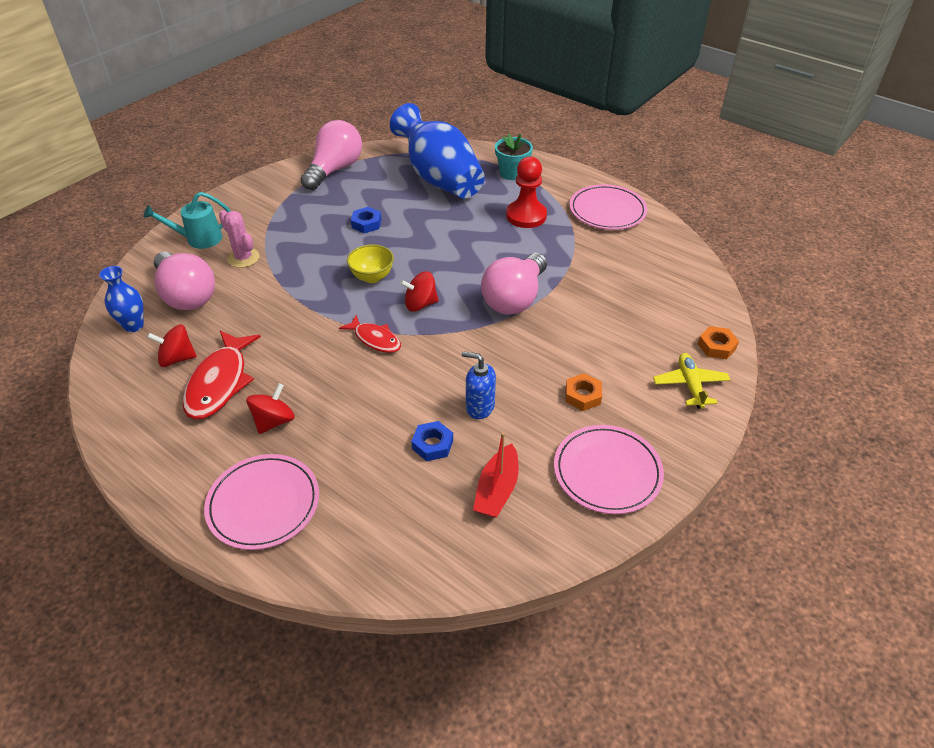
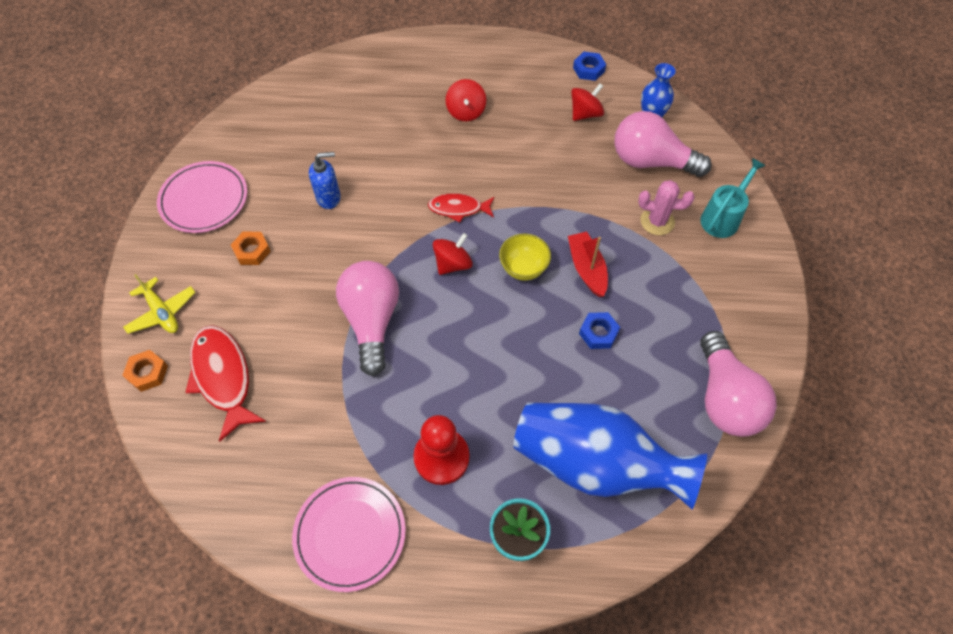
camera: 145 degrees right, 15 degrees up
red fish [182,331,261,419] -> red fish moved to [185,325,266,442]
pink plate [204,454,319,550] -> none
blue nut [411,421,453,461] -> blue nut moved to [573,52,606,81]
red boat [473,432,519,518] -> red boat moved to [568,232,608,297]

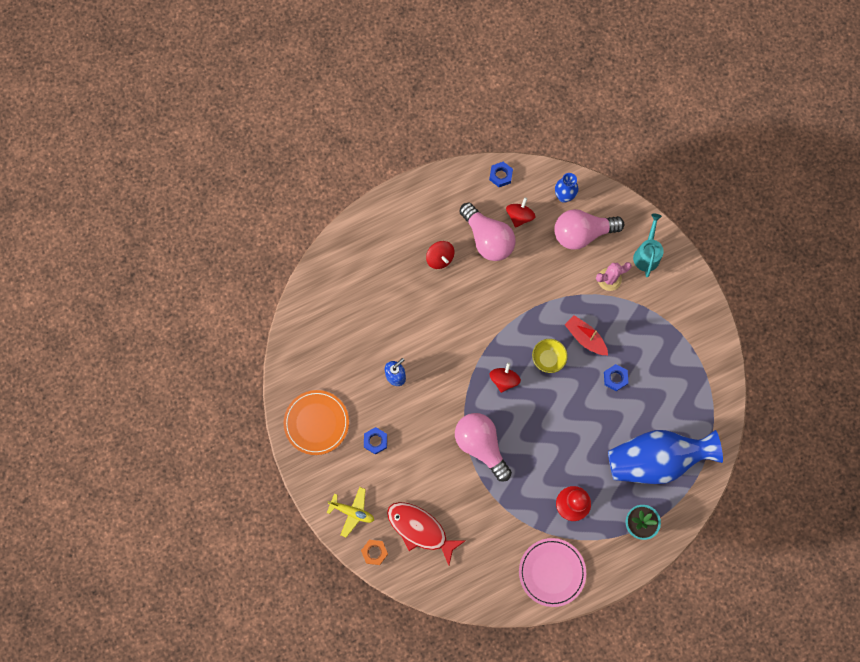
camera: 30 degrees left, 15 degrees up
pink plate [157,161,247,233] -> orange plate [284,390,349,455]
orange nut [231,232,271,265] -> blue nut [364,427,387,455]
red fish [428,193,495,223] -> none
pink light bulb [700,331,777,437] -> pink light bulb moved to [459,202,516,261]

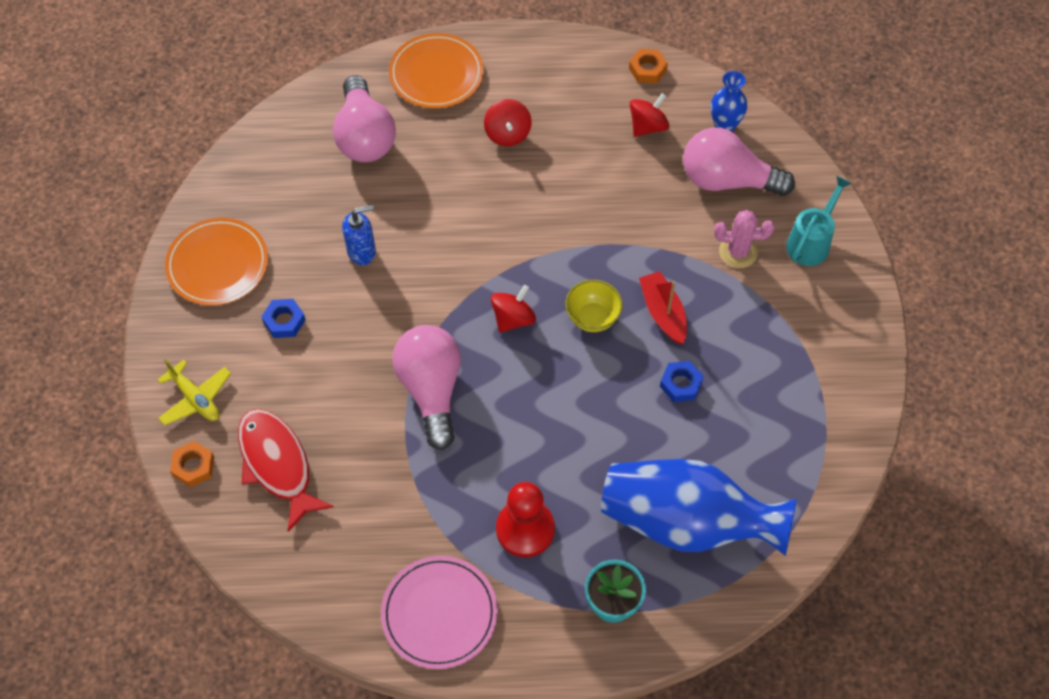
camera: 25 degrees right, 15 degrees down
pink light bulb [459,202,516,261] -> pink light bulb moved to [333,75,396,162]
blue nut [489,162,513,187] -> orange nut [629,49,668,83]
none -> orange plate [389,33,484,108]

